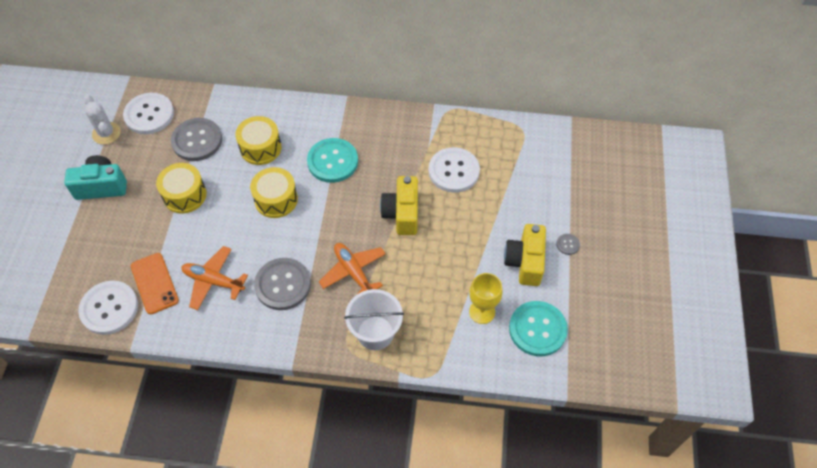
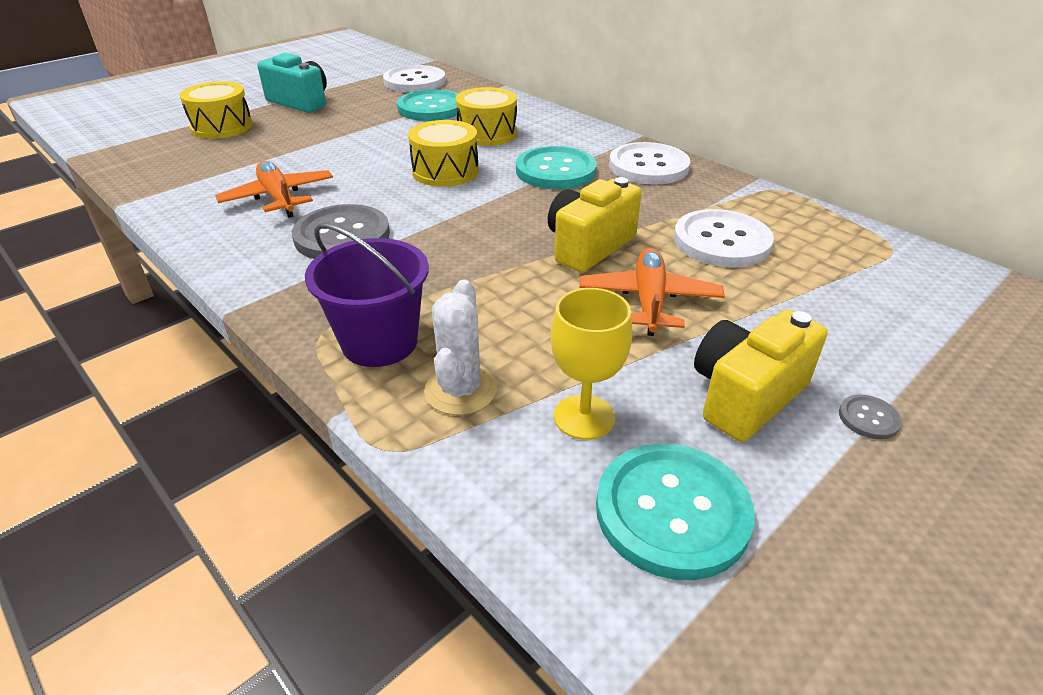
camera: 40 degrees right, 20 degrees down
white button [78,281,138,335] -> white button moved to [609,142,690,185]
white cactus [84,95,121,145] -> white cactus moved to [424,279,497,415]
orange phone [131,253,179,314] -> none
yellow drum [156,163,207,213] -> yellow drum moved to [180,81,253,139]
grey button [171,118,222,161] -> turquoise button [397,89,459,121]
orange plane [319,243,386,294] -> orange plane moved to [579,248,725,336]
white bucket [344,289,404,350] -> purple bucket [305,223,429,367]

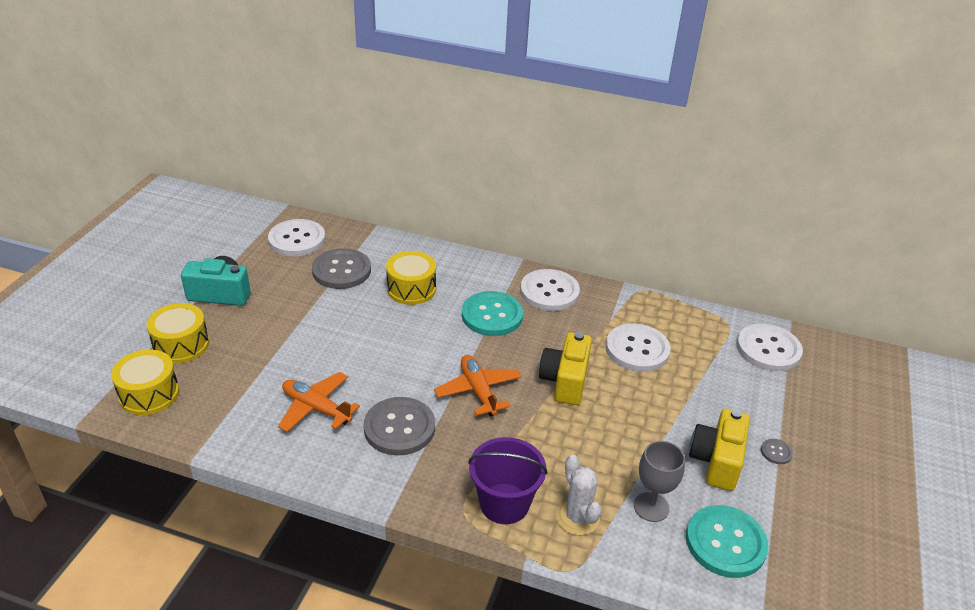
camera: 30 degrees left, 0 degrees up
turquoise button [397,89,459,121] -> grey button [312,248,371,289]
yellow drum [408,120,479,187] -> yellow drum moved to [111,349,179,415]
yellow goblet [551,288,632,440] -> grey goblet [634,441,685,522]
orange plane [579,248,725,336] -> orange plane moved to [434,355,521,416]
none -> white button [737,324,803,371]

